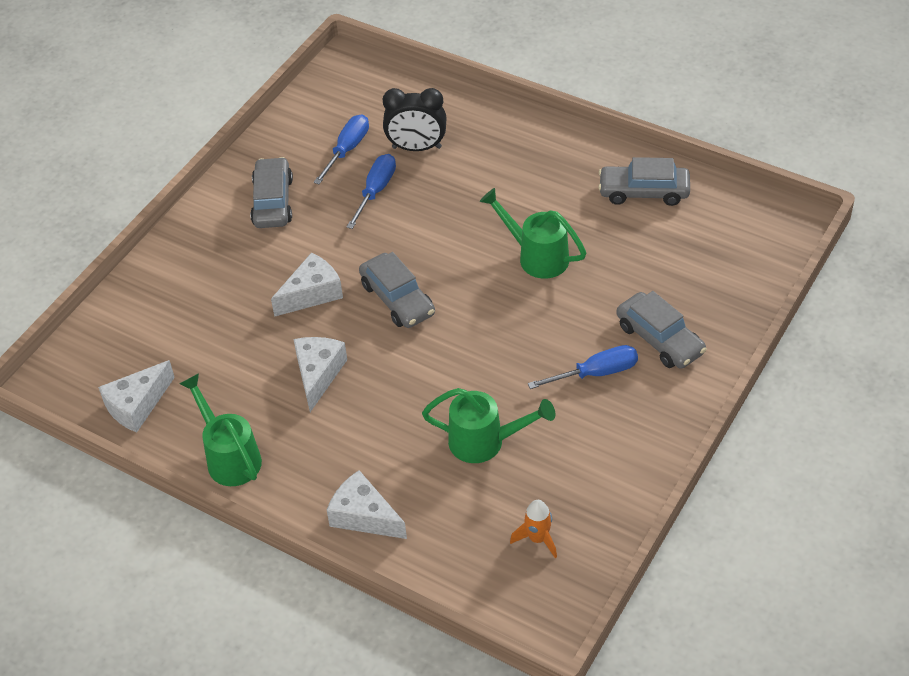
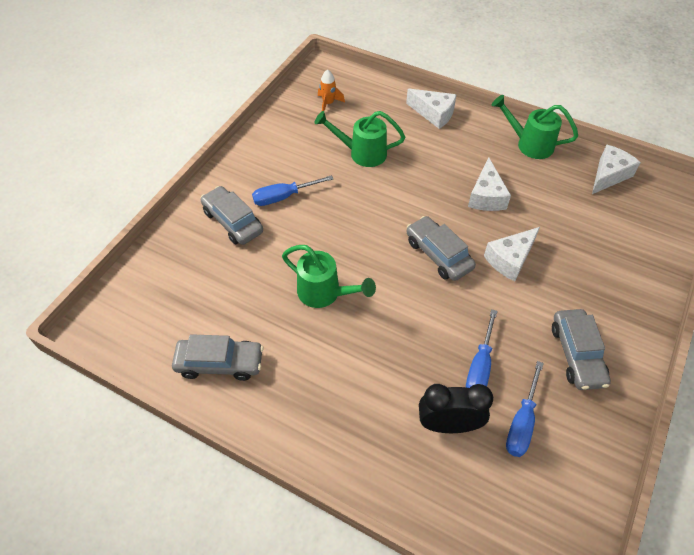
camera: 175 degrees right, 5 degrees up
green watering can [179,373,262,486] -> green watering can turned 150 degrees clockwise [492,95,578,159]

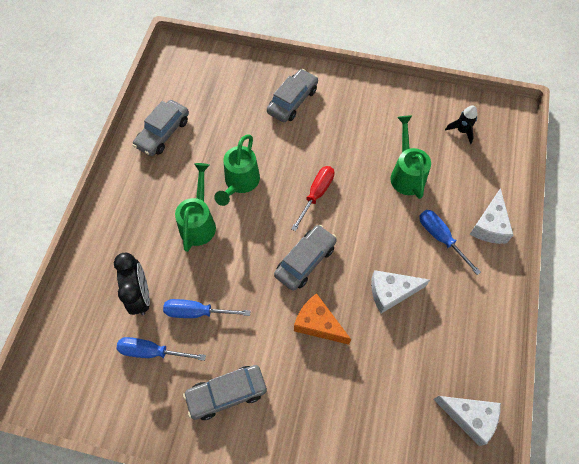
camera: 75 degrees right, 10 degrees up
grey car [172,334,264,381] -> grey car turned 45 degrees clockwise [133,100,189,156]
blue screwdriver [252,175,333,206] -> blue screwdriver moved to [419,210,481,275]
orange rocket [318,69,345,111] -> black rocket [445,105,477,144]
white cheese [484,227,540,281] -> orange cheese [294,293,351,345]
green watering can [492,95,578,159] -> green watering can moved to [175,163,216,252]
none -> red screwdriver [291,166,334,231]

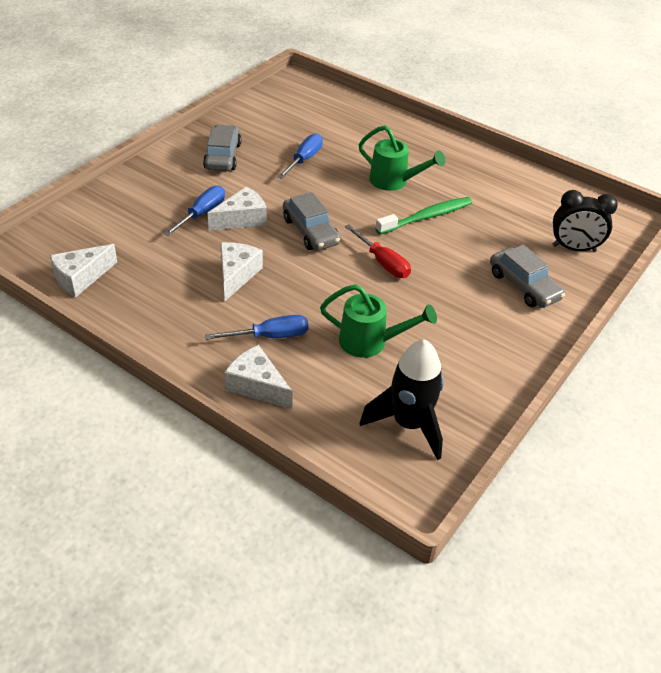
camera: 110 degrees right, 20 degrees down
black clock [114,253,150,315] -> black clock moved to [553,190,618,252]
blue screwdriver [117,337,206,361] -> blue screwdriver moved to [164,186,225,236]
grey car [133,100,189,156] -> none
green watering can [214,135,260,206] -> green toothbrush [375,197,472,234]
orange cheese [294,293,351,345] -> white cheese [208,186,267,231]
black rocket [445,105,477,144] -> black rocket [360,339,444,460], size x1.96

